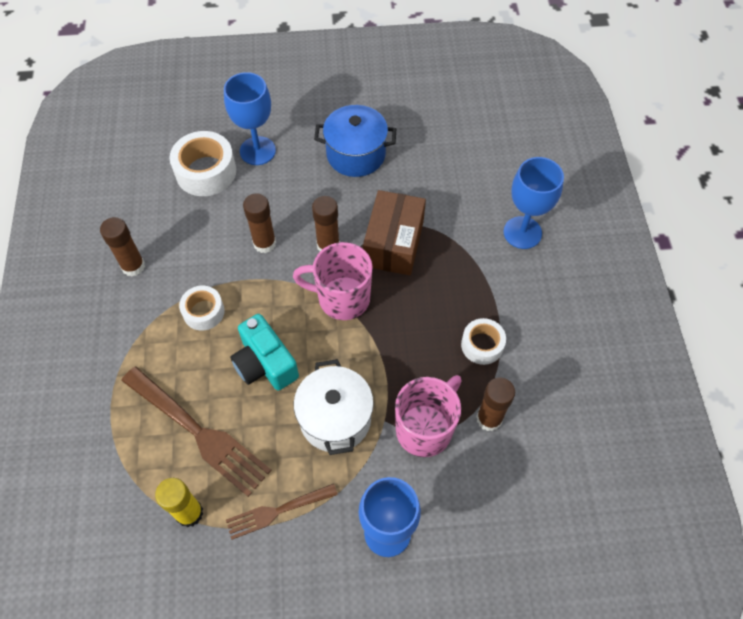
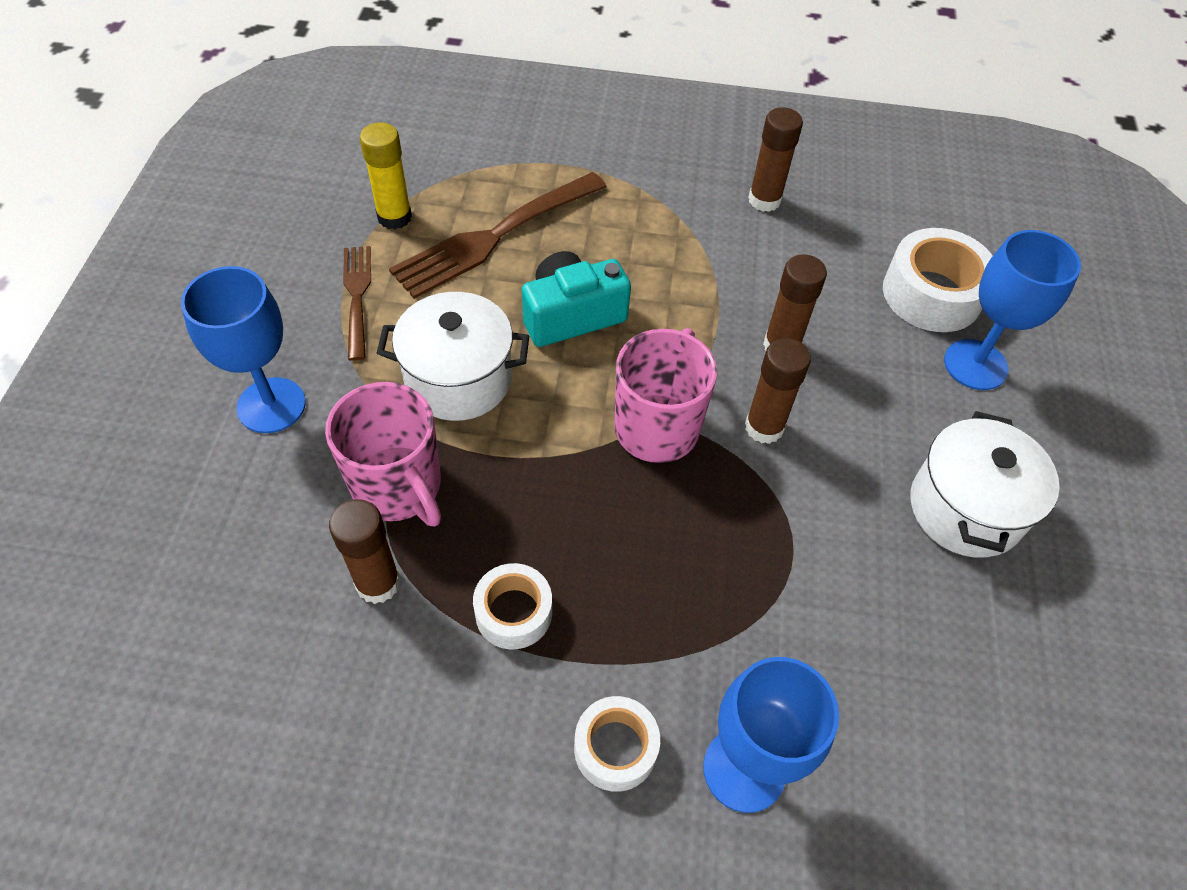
camera: 100 degrees right, 5 degrees down
white tape [179,286,225,331] -> white tape moved to [574,696,660,792]
blue pot [314,105,396,177] -> white pot [910,411,1060,558]
brown box [363,190,426,275] -> none

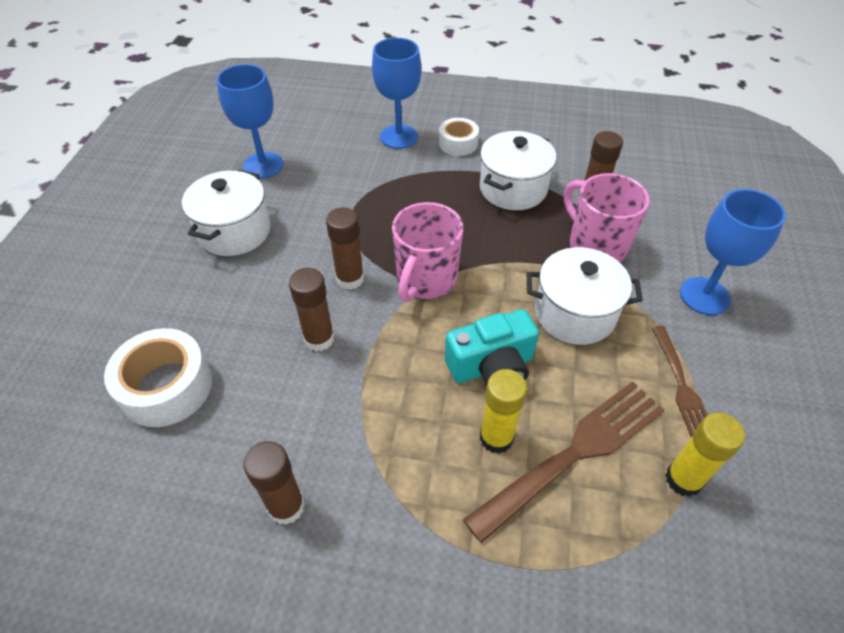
camera: 175 degrees left, 5 degrees down
white tape [473,563,552,649] -> white pot [480,131,557,210]
blue goblet [944,230,1081,390] -> blue goblet moved to [217,64,283,179]
none -> yellow glue stick [480,369,527,454]

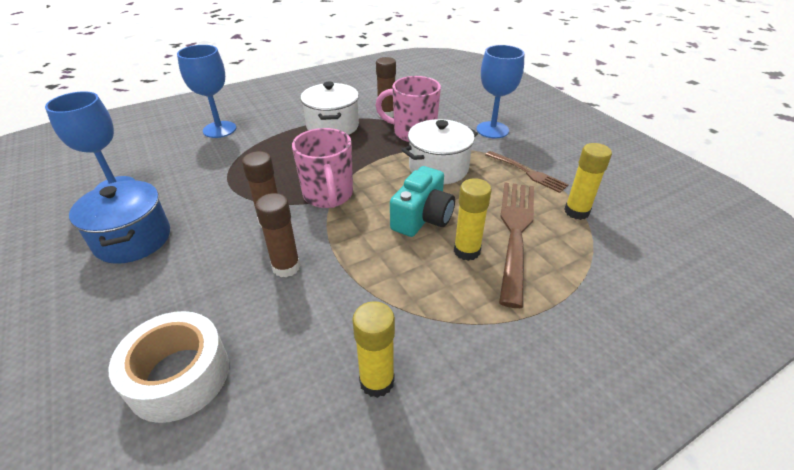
camera: 40 degrees left, 10 degrees down
white pot [182,170,270,256] -> blue pot [69,180,170,264]
brown glue stick [243,441,305,525] -> yellow glue stick [352,301,395,398]
white tape [439,118,479,156] -> none

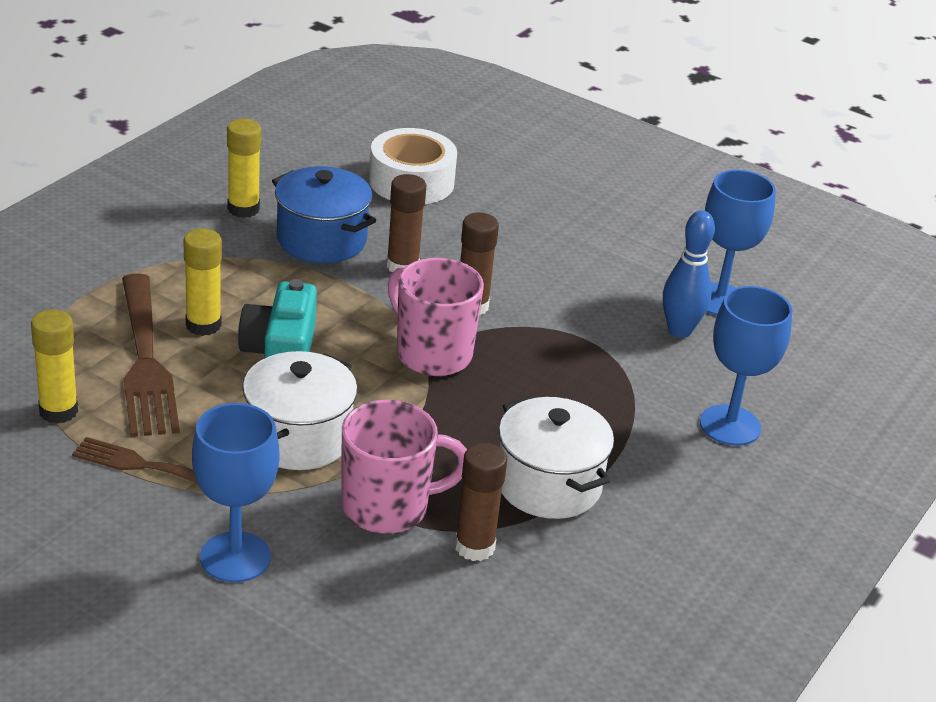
camera: 150 degrees right, 5 degrees down
blue pot [69,180,170,264] -> blue pot moved to [272,166,376,263]
none -> blue bowling pin [663,210,715,338]

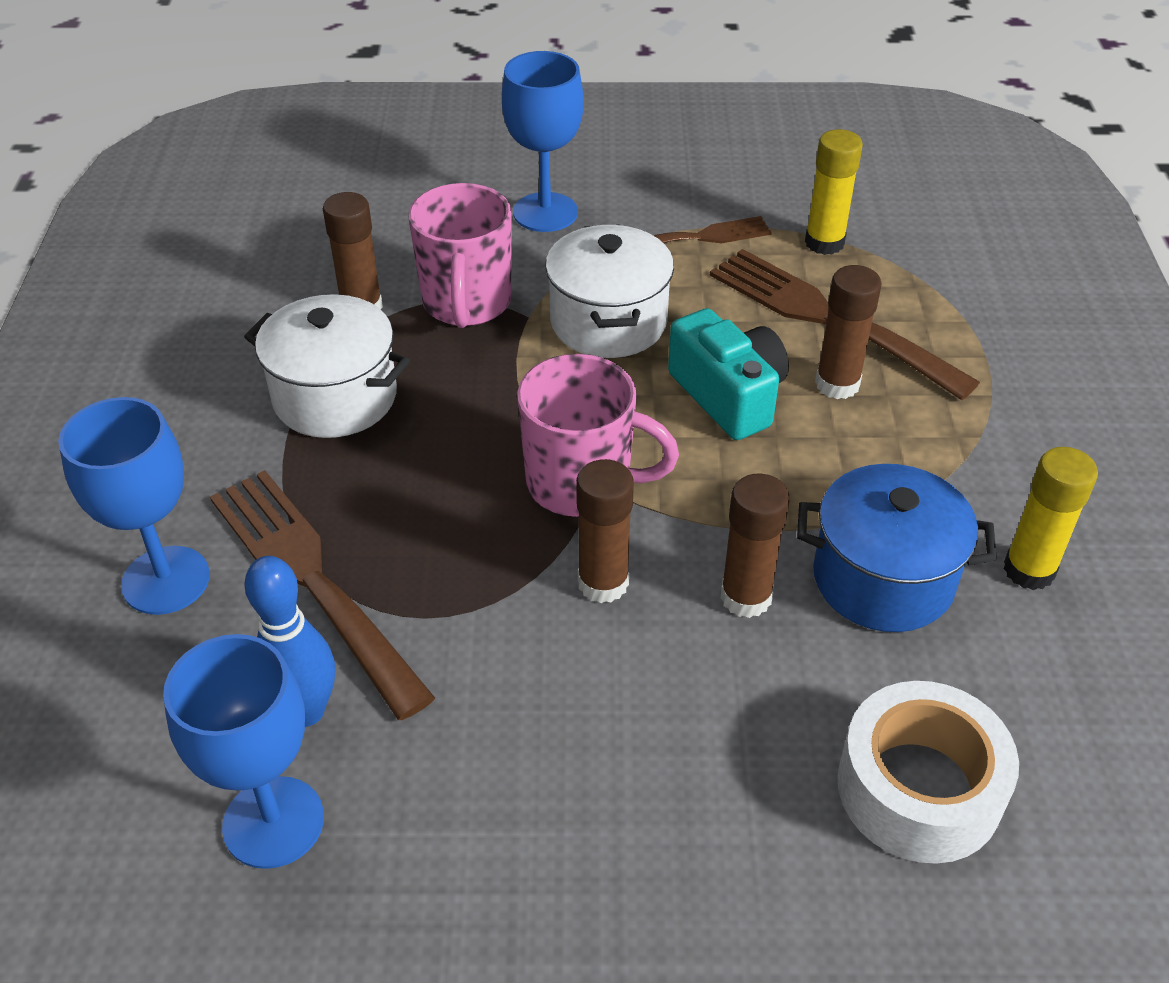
camera: 150 degrees right, 10 degrees up
yellow glue stick [184,228,222,336] -> brown glue stick [815,265,882,399]
pink mug [342,400,467,534] -> pink mug turned 45 degrees counterclockwise [408,183,512,328]
none -> brown fork [210,470,435,720]

